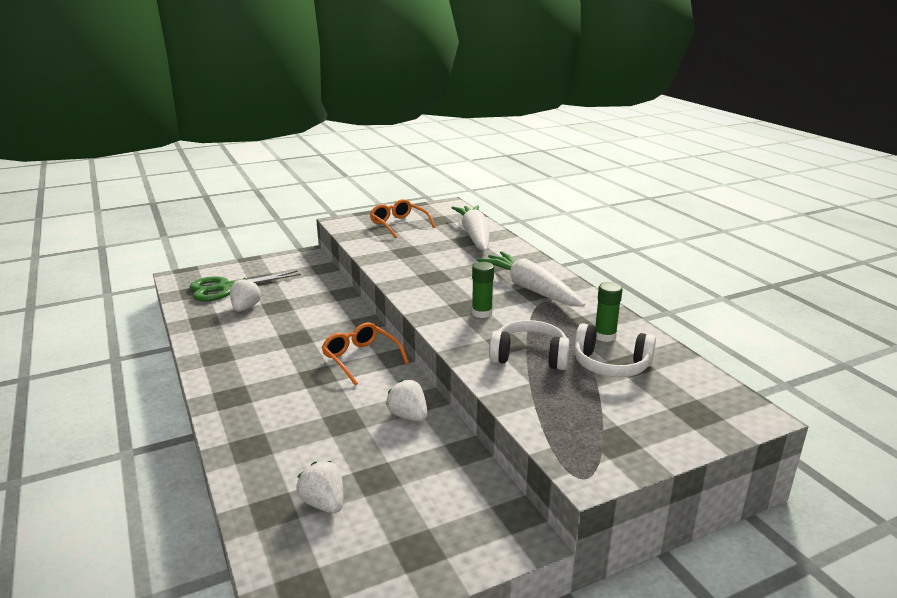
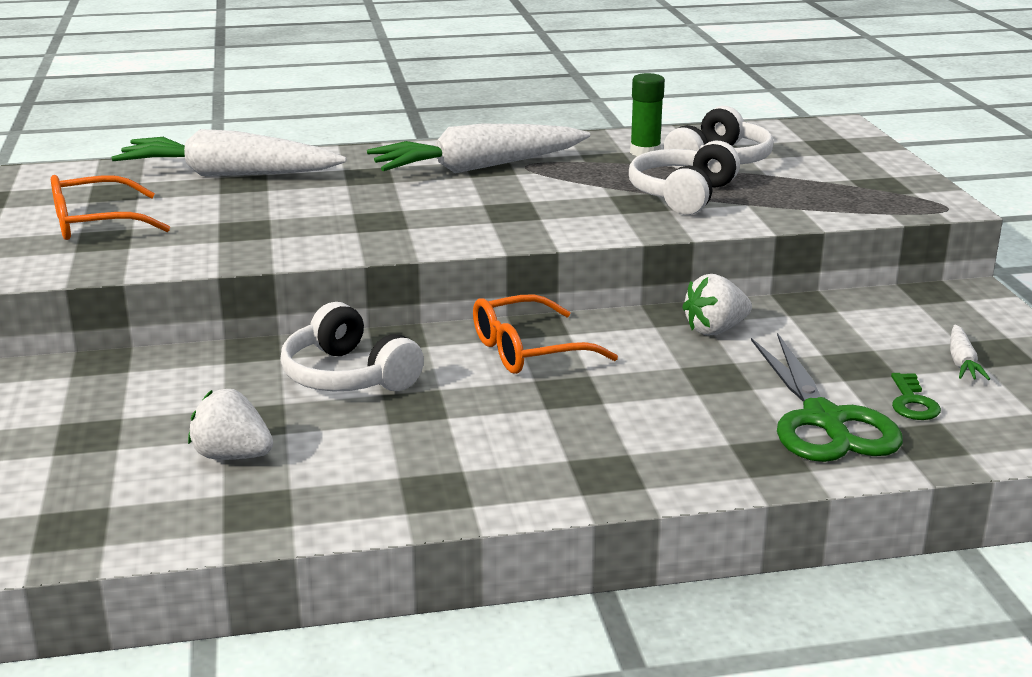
camera: 75 degrees left, 0 degrees up
green scissors [190,270,301,301] -> green scissors moved to [751,333,903,462]
white strawberry [296,461,343,513] -> green key [891,373,941,420]
green glue stick [472,262,494,318] -> none
none -> white headphones [280,302,424,391]
none -> white carrot [950,325,990,380]

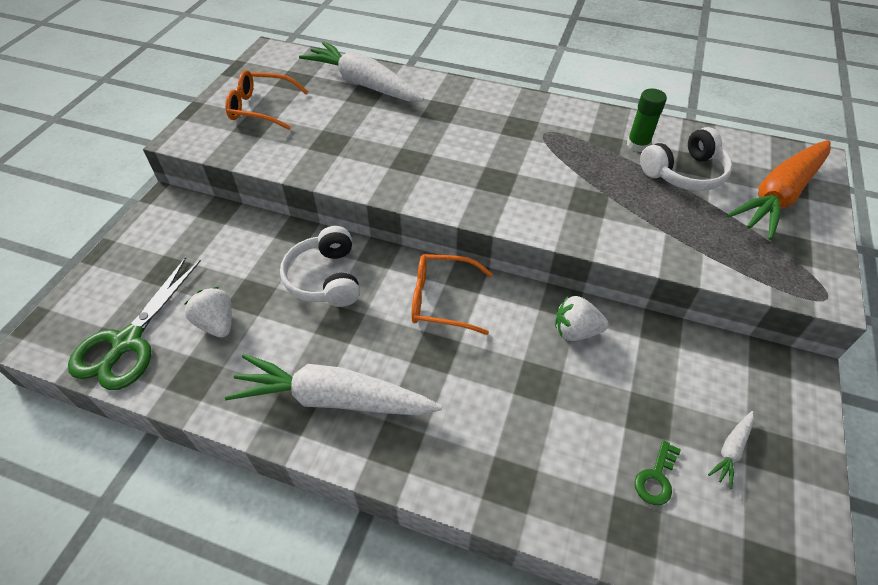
camera: 30 degrees right, 25 degrees up
white carrot [367,124,590,173] -> white carrot moved to [225,354,442,416]
white headphones [629,141,740,215] -> none
green scissors [751,333,903,462] -> green scissors moved to [68,257,201,390]
none -> orange carrot [727,140,831,240]

